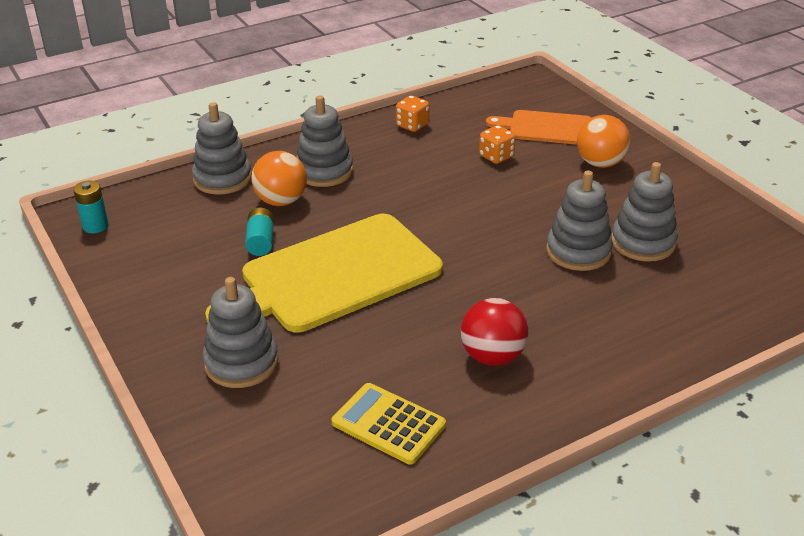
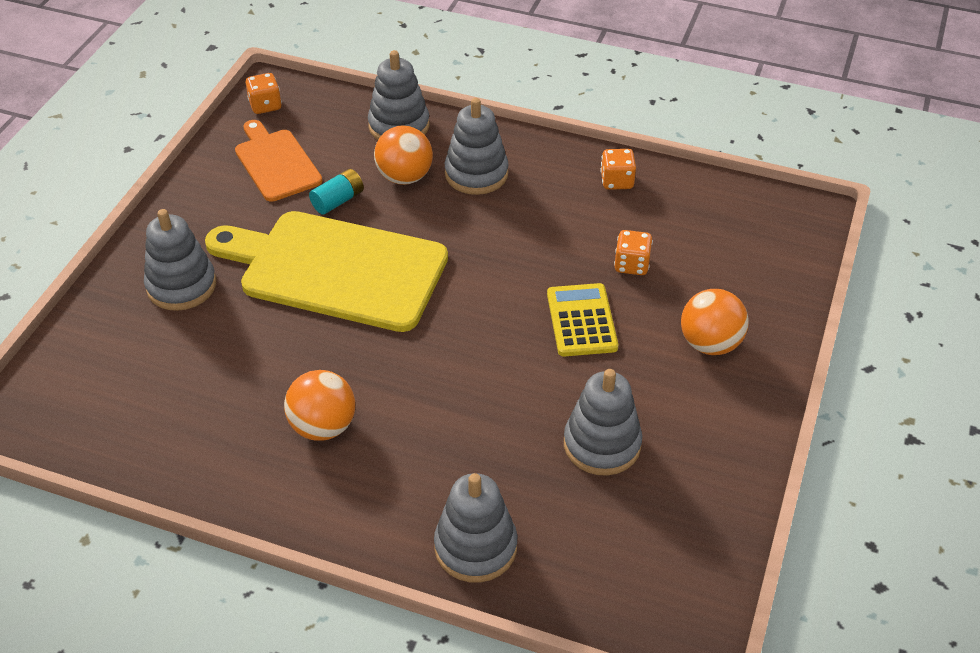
camera: 50 degrees right, 10 degrees up
turquoise battery [73,180,109,233] -> orange dice [246,73,282,114]
yellow calculator [332,383,446,464] -> yellow calculator moved to [547,283,618,356]
red ball [461,298,528,366] -> orange ball [284,370,355,441]
orange cutting board [486,110,591,145] -> orange cutting board moved to [235,120,322,202]
grey stacking toy [546,171,613,271] -> grey stacking toy moved to [434,473,517,583]

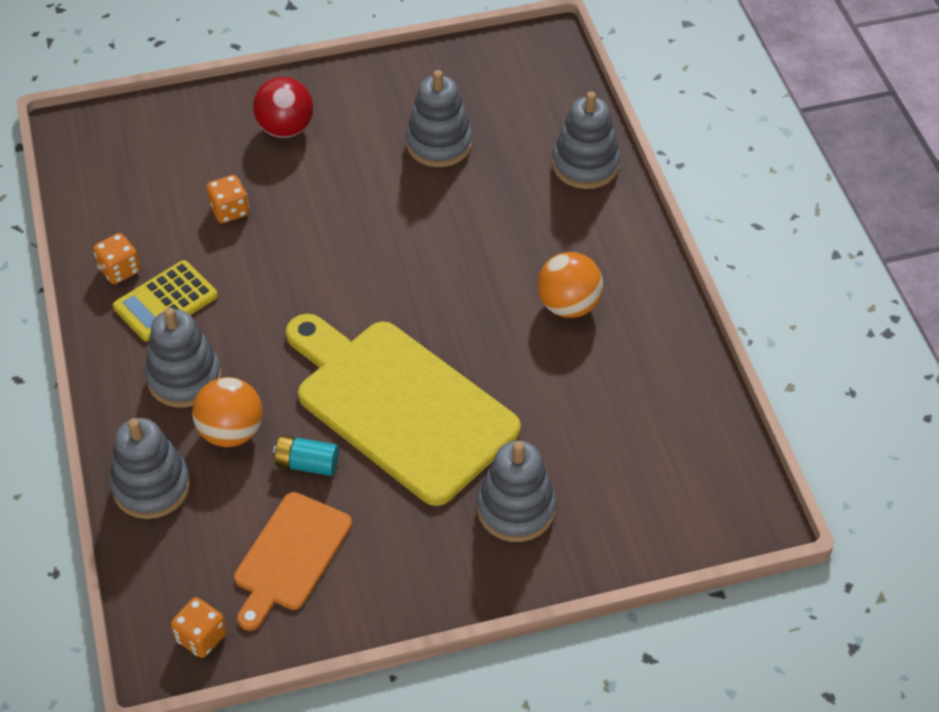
camera: 125 degrees left, 5 degrees up
yellow cutting board [205,211,448,332] -> yellow cutting board turned 150 degrees clockwise [286,314,521,506]
yellow calculator [547,283,618,356] -> yellow calculator moved to [113,260,218,341]
orange ball [681,289,749,355] -> red ball [253,77,314,138]

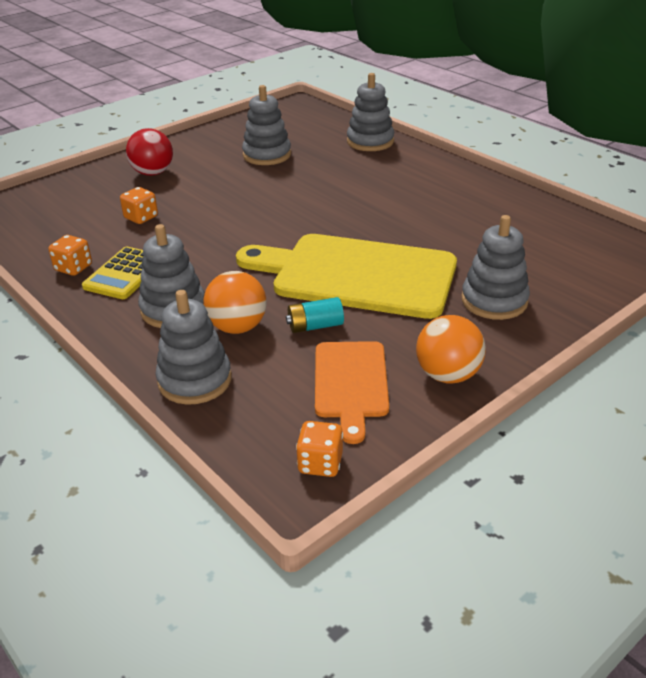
camera: 25 degrees left, 15 degrees down
orange ball [537,252,603,318] -> orange ball moved to [416,315,486,384]

